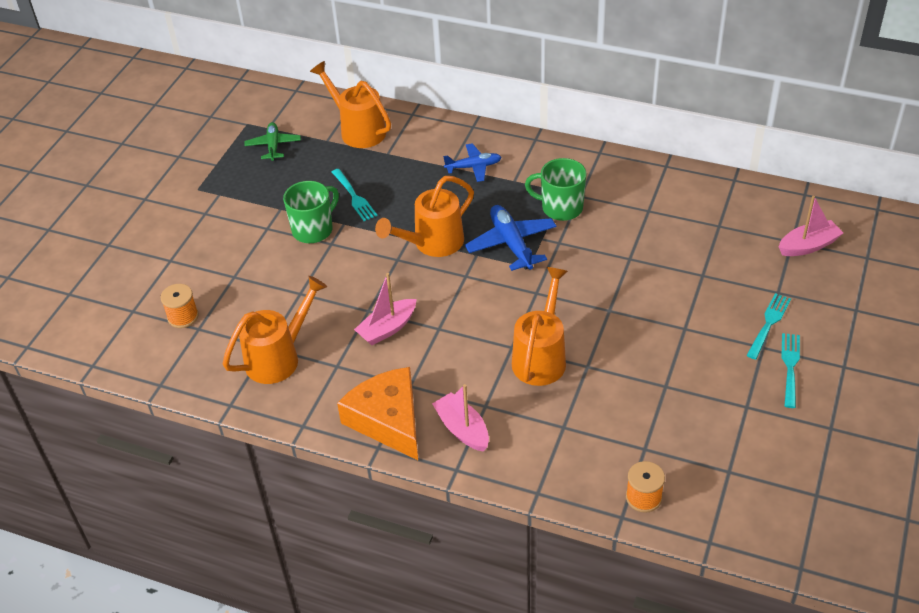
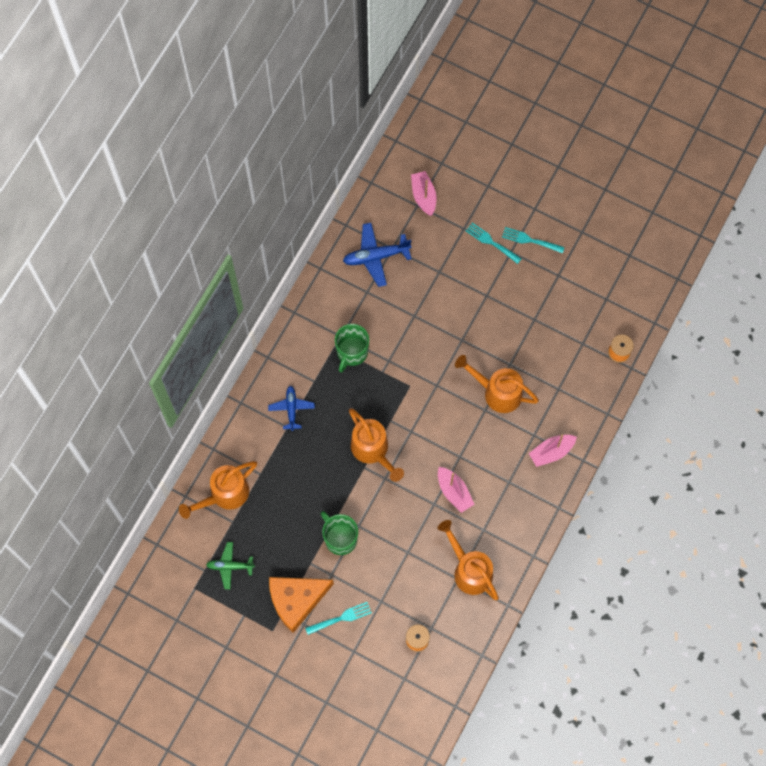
camera: 85 degrees left, 25 degrees up
turquoise fork [332,169,378,221] -> turquoise fork moved to [305,602,372,635]
orange cheese [337,367,418,460] -> orange cheese moved to [269,577,334,633]
blue plane [465,205,556,271] -> blue plane moved to [343,223,411,287]

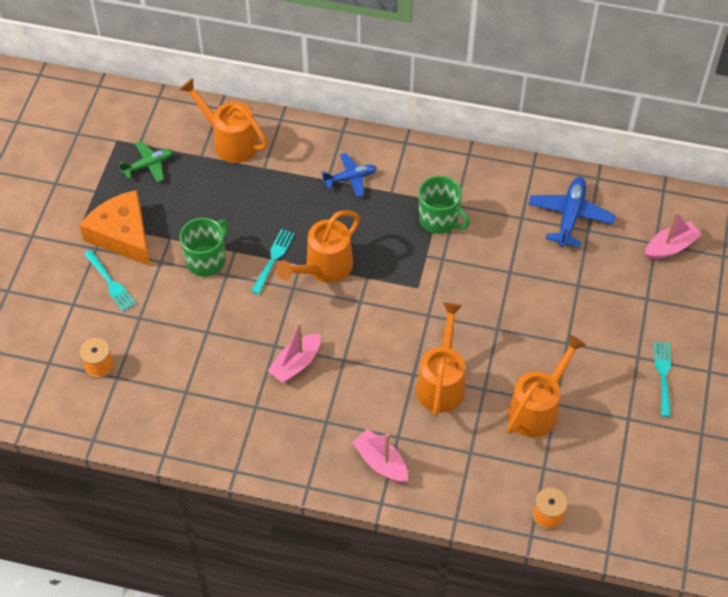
camera: 75 degrees right, 15 degrees down
green plane [206,542,255,589] -> green plane turned 75 degrees clockwise [119,141,173,183]
green mug [335,324,369,372] -> green mug turned 150 degrees counterclockwise [419,176,470,234]
blue plane [343,223,411,287] -> blue plane turned 45 degrees clockwise [528,177,616,247]
orange watering can [437,520,499,600] -> orange watering can moved to [507,335,586,438]
turquoise fork [466,223,521,264] -> turquoise fork moved to [251,229,295,295]

